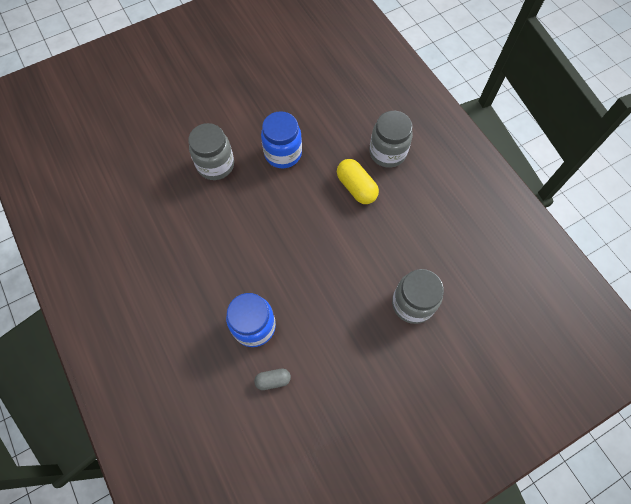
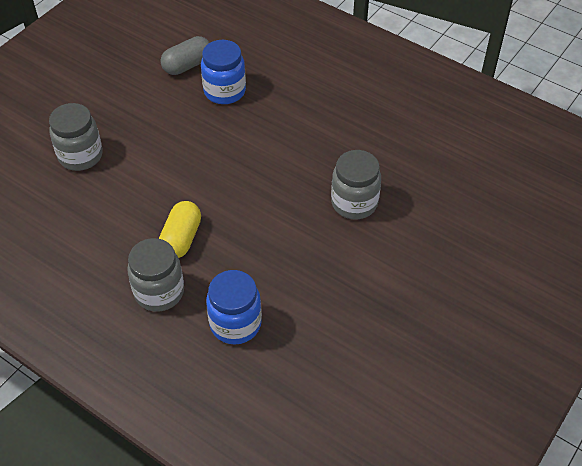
camera: 155 degrees right, 15 degrees down
grey capsule [254,369,291,390] -> grey capsule [161,36,210,75], size x1.68
blue jar [261,111,302,168] -> blue jar moved to [206,270,262,345]
yellow capsule [337,159,379,204] -> yellow capsule turned 75 degrees clockwise [159,201,201,258]

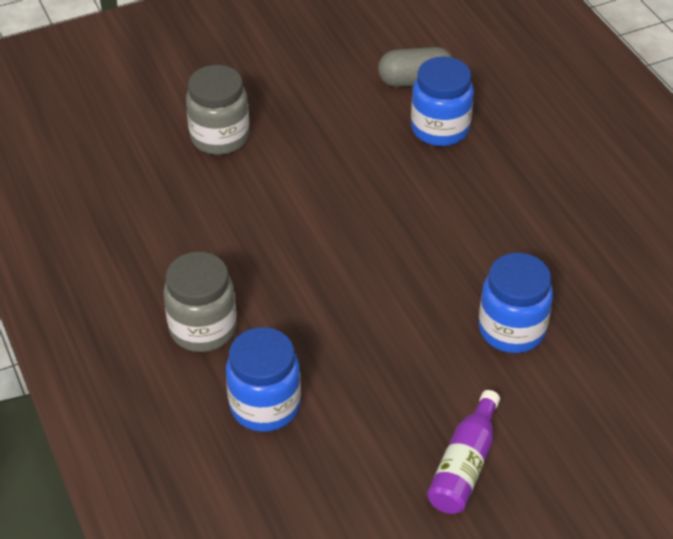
camera: 30 degrees right, 5 degrees down
yellow capsule [159,201,201,258] -> none
grey jar [331,150,381,219] -> blue jar [479,253,553,353]
none -> purple bottle [427,390,500,514]

